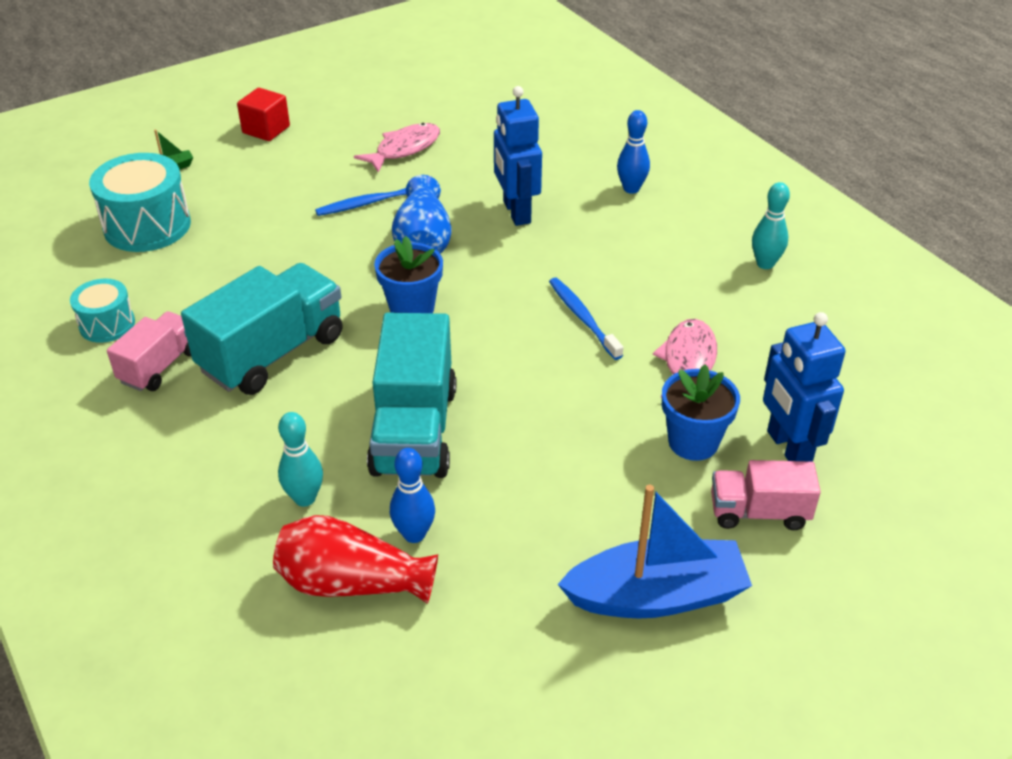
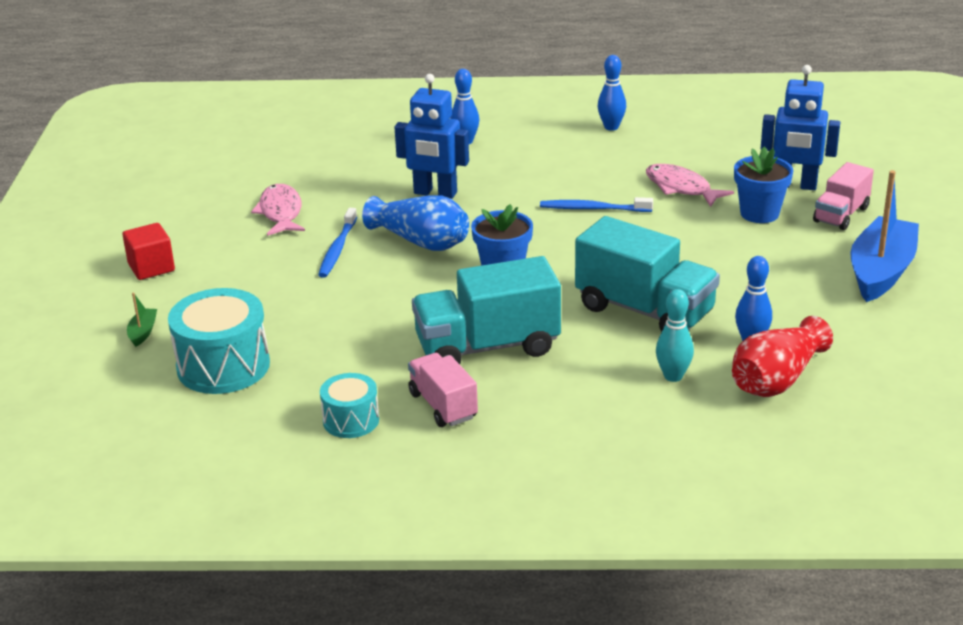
camera: 55 degrees left, 10 degrees down
turquoise truck [181,263,343,395] -> turquoise truck turned 90 degrees counterclockwise [412,256,561,364]
turquoise bowling pin [752,182,790,269] -> blue bowling pin [598,55,626,131]

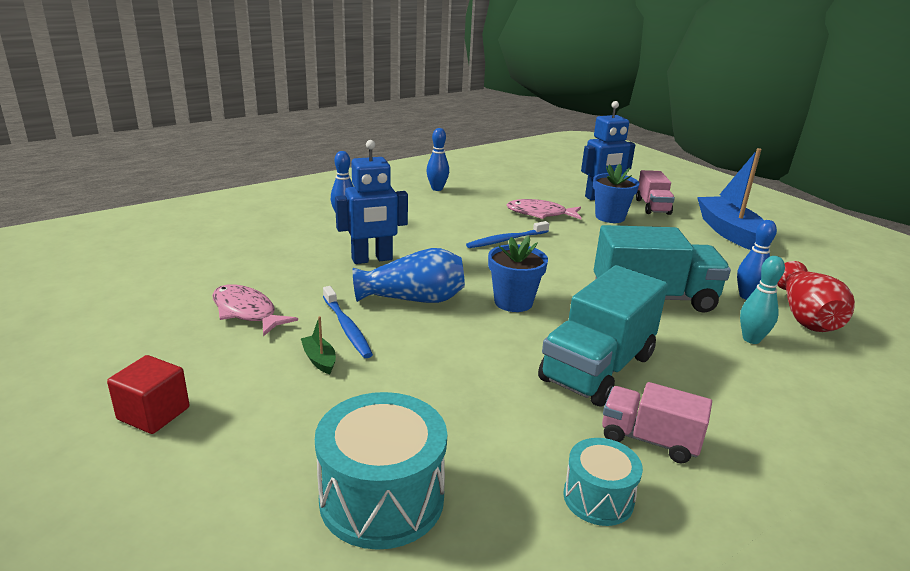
camera: 40 degrees left, 5 degrees down
green boat [127,293,157,347] -> green boat moved to [301,316,336,374]

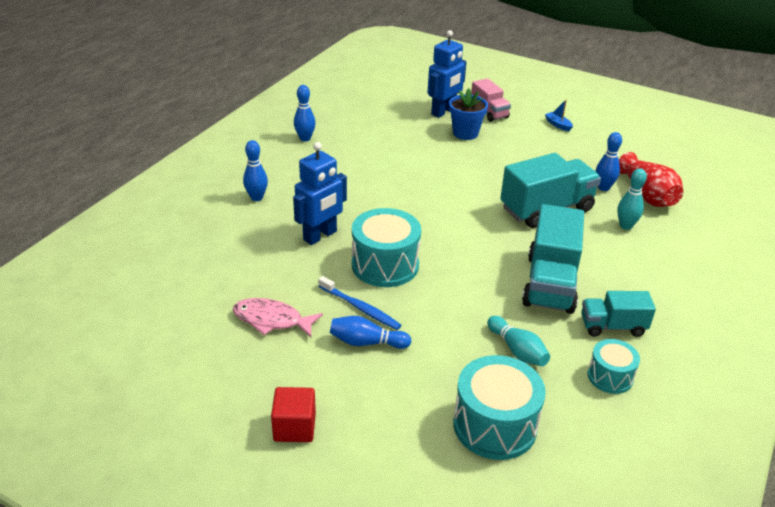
camera: 25 degrees left, 10 degrees up
green boat [301,316,336,374] -> blue bowling pin [330,316,411,349]
blue vase [353,248,465,303] -> turquoise drum [352,208,421,287]
blue toothbrush [466,221,549,248] -> none
blue flower pot [488,236,548,312] -> none
pink fish [506,199,582,219] -> none
pink truck [602,382,712,463] -> turquoise truck [581,291,656,337]
blue boat [697,148,764,250] -> blue boat [545,100,573,131], size x0.41
none -> turquoise bowling pin [487,316,550,366]

